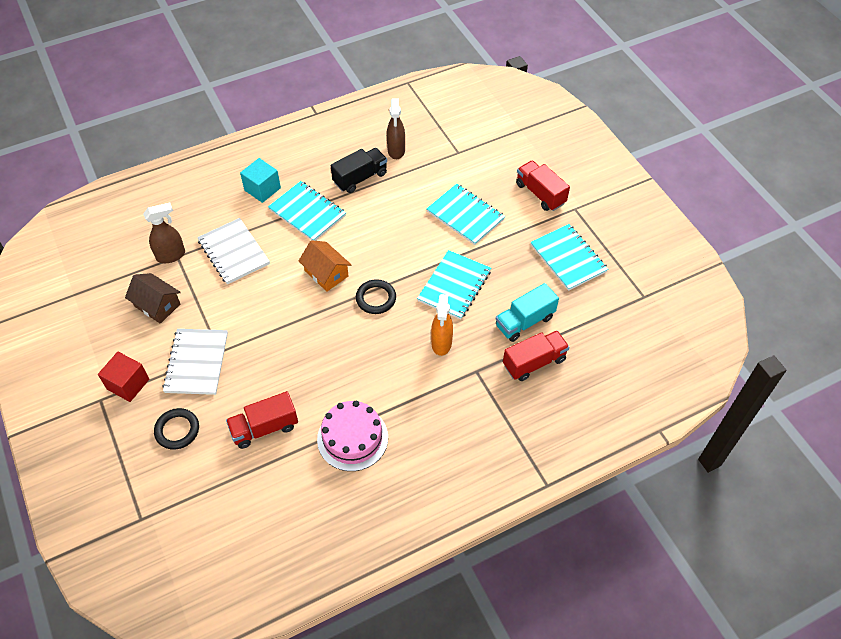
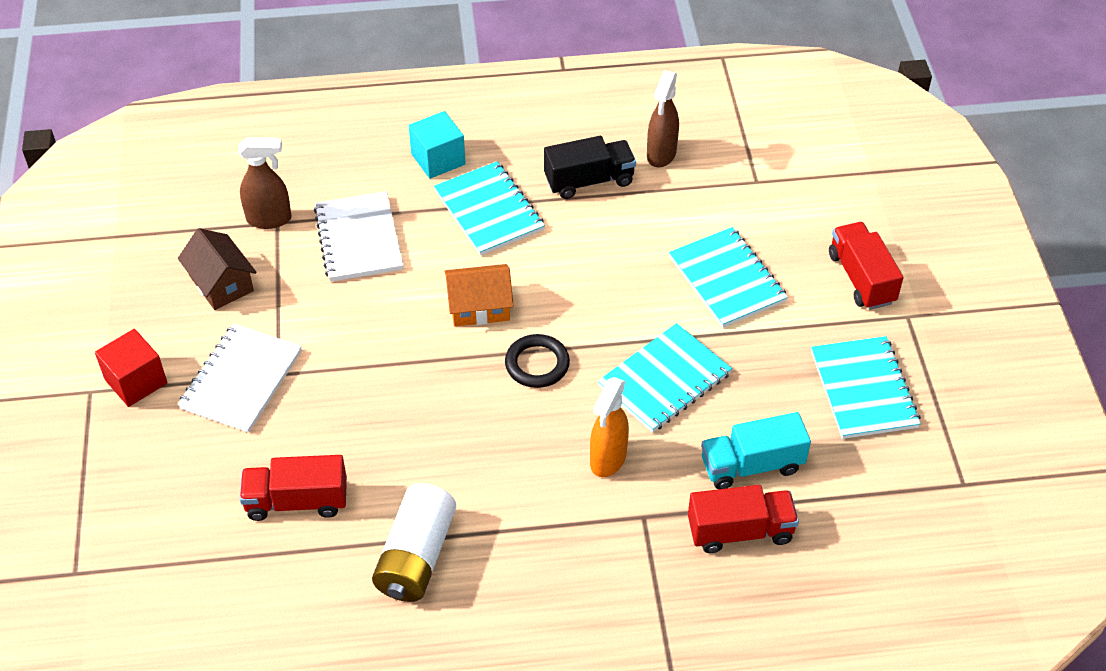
camera: 20 degrees right, 5 degrees down
black ring [154,408,199,450] -> none
orange house [299,240,351,292] -> orange house turned 75 degrees counterclockwise [444,264,514,327]
pink cake [317,401,388,471] -> white battery [372,483,456,602]

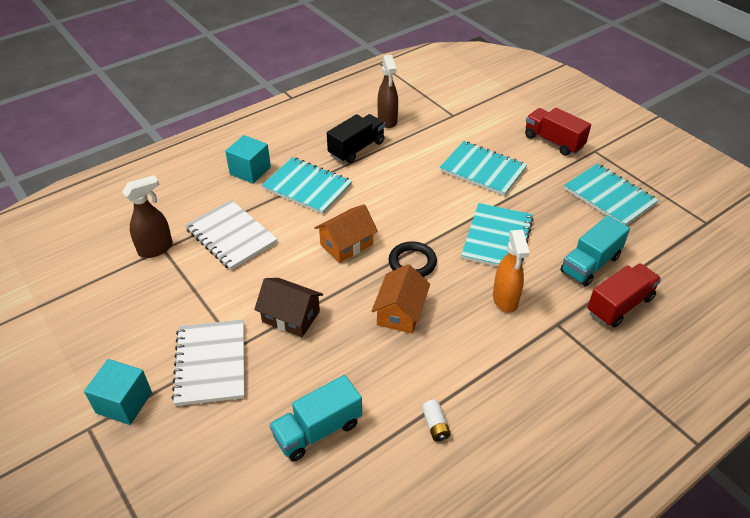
camera: 30 degrees left, 5 degrees down
red cube [95,329,168,407] -> turquoise cube [84,359,152,425]
brown house [178,228,257,310] -> brown house moved to [254,278,323,337]
red truck [239,455,347,521] -> turquoise truck [269,375,362,461]
white battery [372,483,456,602] -> white battery [422,400,451,441], size x0.42
none -> orange house [371,264,430,334]

